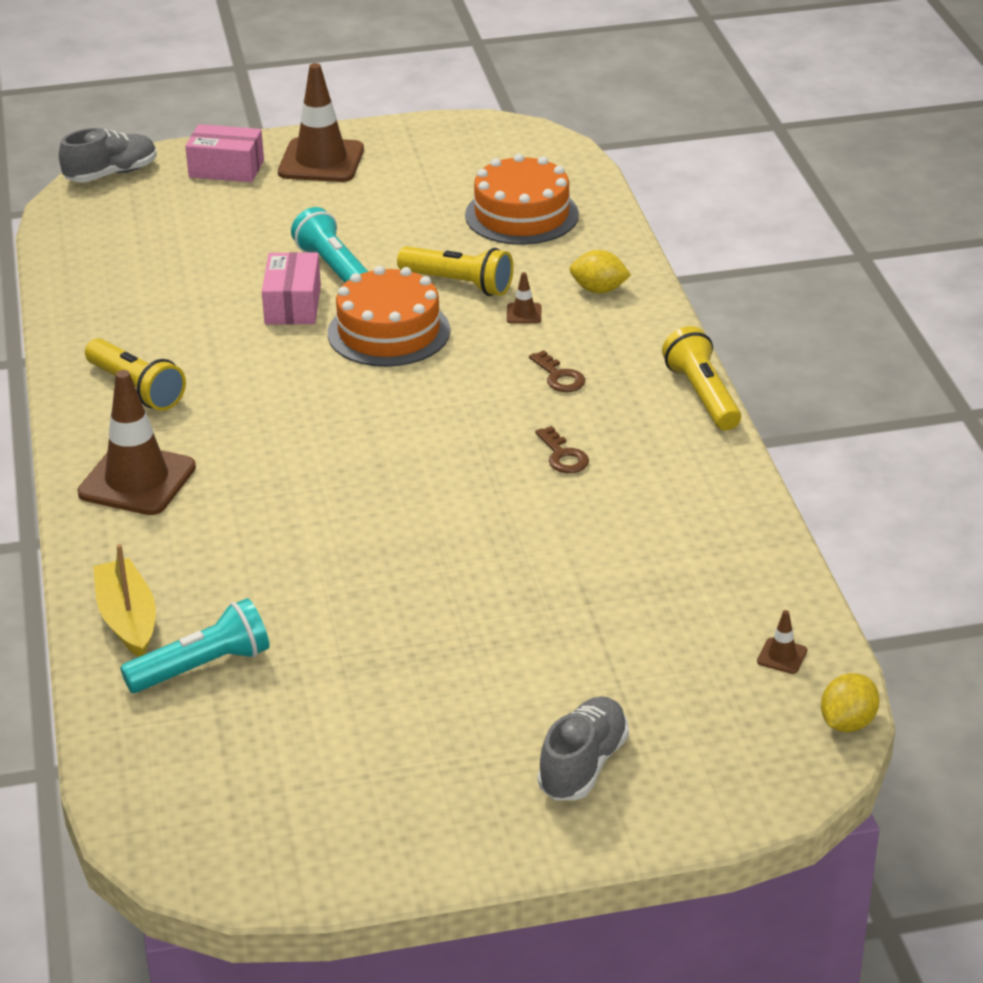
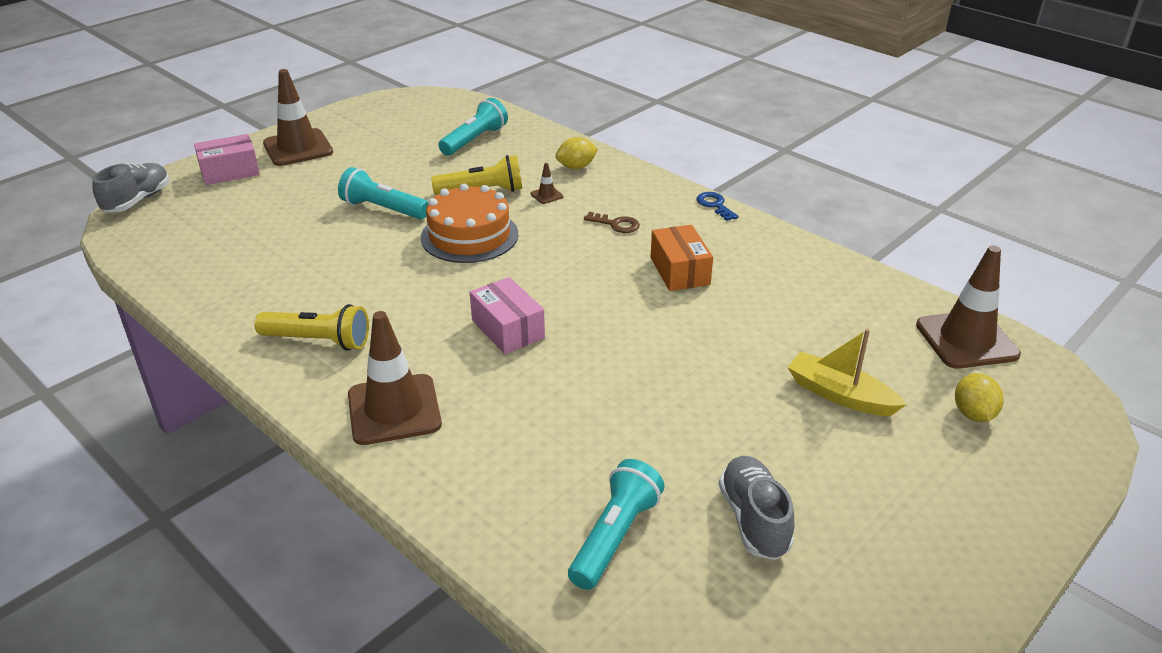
camera: 35 degrees left, 0 degrees up
yellow boat [93,544,156,657] -> yellow boat moved to [787,329,906,416]
pink box [262,252,321,325] -> pink box moved to [470,277,545,354]
orange cake [465,154,579,245] -> turquoise flashlight [438,98,508,156]
brown key [535,426,589,473] -> orange box [651,225,713,291]
grey shoe [537,696,629,801] -> grey shoe moved to [719,456,794,560]
yellow flashlight [662,326,741,431] -> blue key [696,192,738,221]
brown traffic cone [757,610,808,674] -> brown traffic cone [916,246,1021,369], size x2.46
yellow lemon [821,673,880,732] -> yellow lemon moved to [955,373,1004,422]

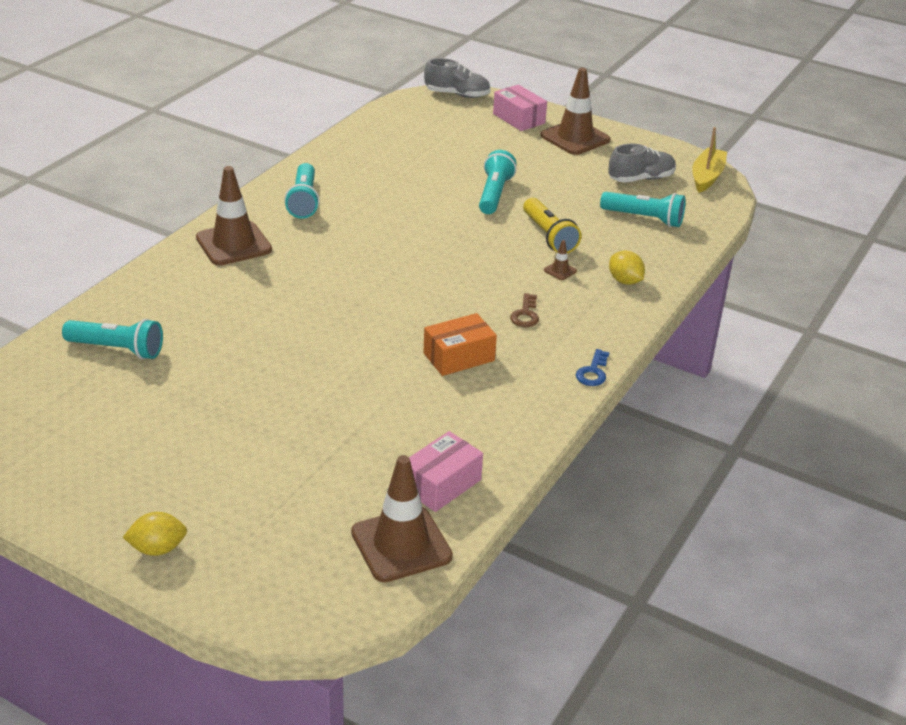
camera: 75 degrees right, 0 degrees up
yellow flashlight [254,304,369,351] -> turquoise flashlight [284,163,320,219]
orange cake [421,184,518,263] -> none
pink box [470,277,545,354] -> pink box moved to [409,431,483,512]
blue key [696,192,738,221] -> blue key turned 150 degrees clockwise [576,349,610,386]
grey shoe [719,456,794,560] -> grey shoe moved to [608,144,676,183]
yellow boat [787,329,906,416] -> yellow boat moved to [692,127,727,193]
yellow lemon [955,373,1004,422] -> yellow lemon moved to [123,512,187,556]

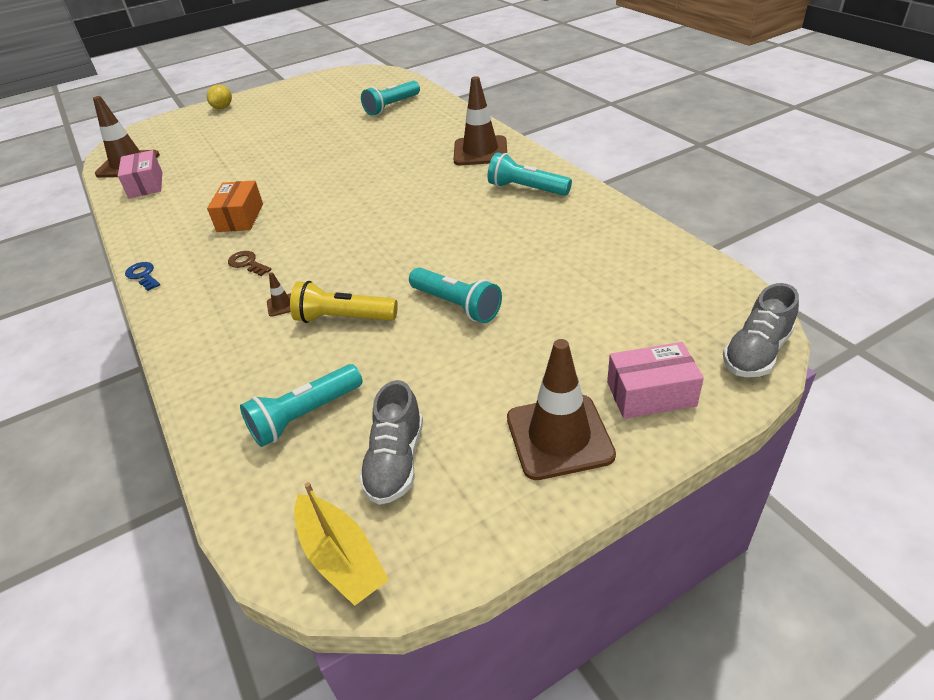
camera: 125 degrees right, 5 degrees up
yellow lemon [609,251,645,285] -> none

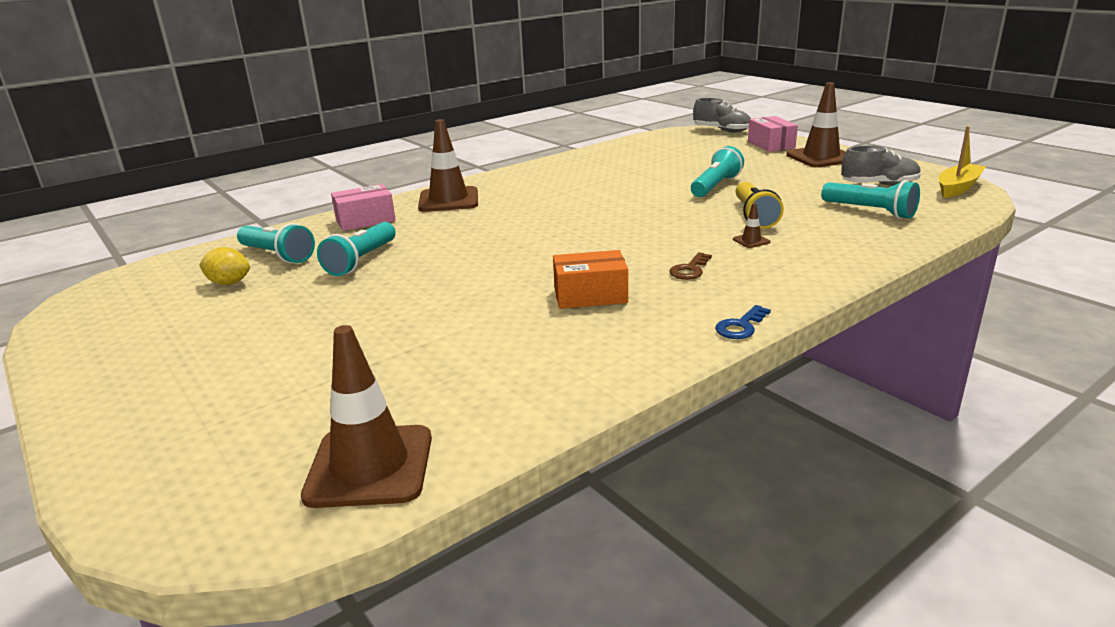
camera: 100 degrees left, 15 degrees down
pink box [118,150,162,198] -> pink box moved to [331,184,396,231]
yellow lemon [207,85,232,109] -> yellow lemon moved to [199,247,250,285]
turquoise flashlight [487,152,572,196] -> turquoise flashlight moved to [317,222,396,276]

